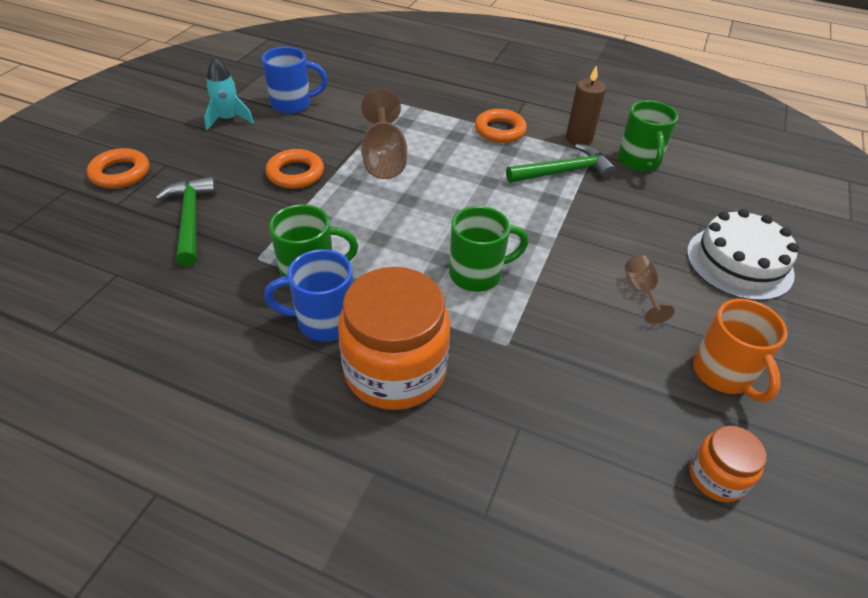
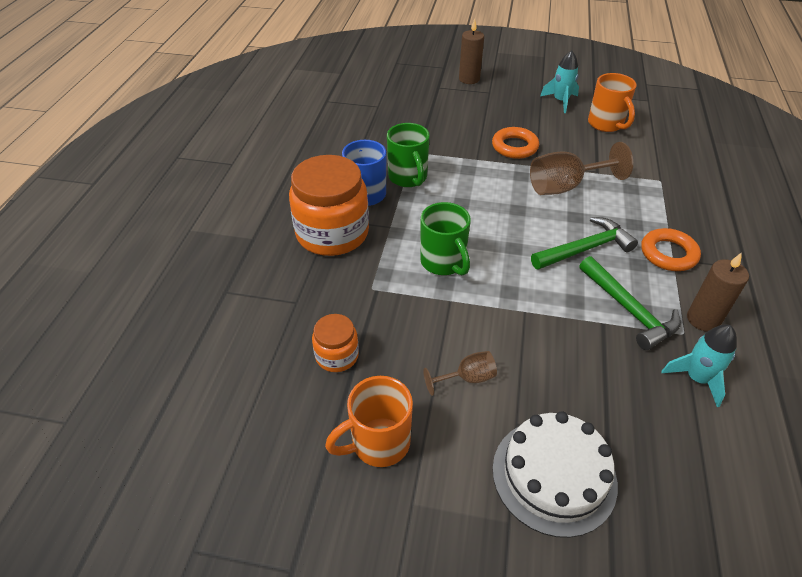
camera: 80 degrees right, 0 degrees up
orange ring [87,148,149,189] -> brown candle [459,19,484,84]
green hammer [155,177,217,266] -> green hammer moved to [531,217,638,270]
blue mug [262,47,328,114] -> orange mug [588,73,637,132]
green mug [618,100,678,172] -> turquoise rocket [661,325,737,407]
orange jar [689,426,767,502] -> orange jar moved to [312,314,359,372]

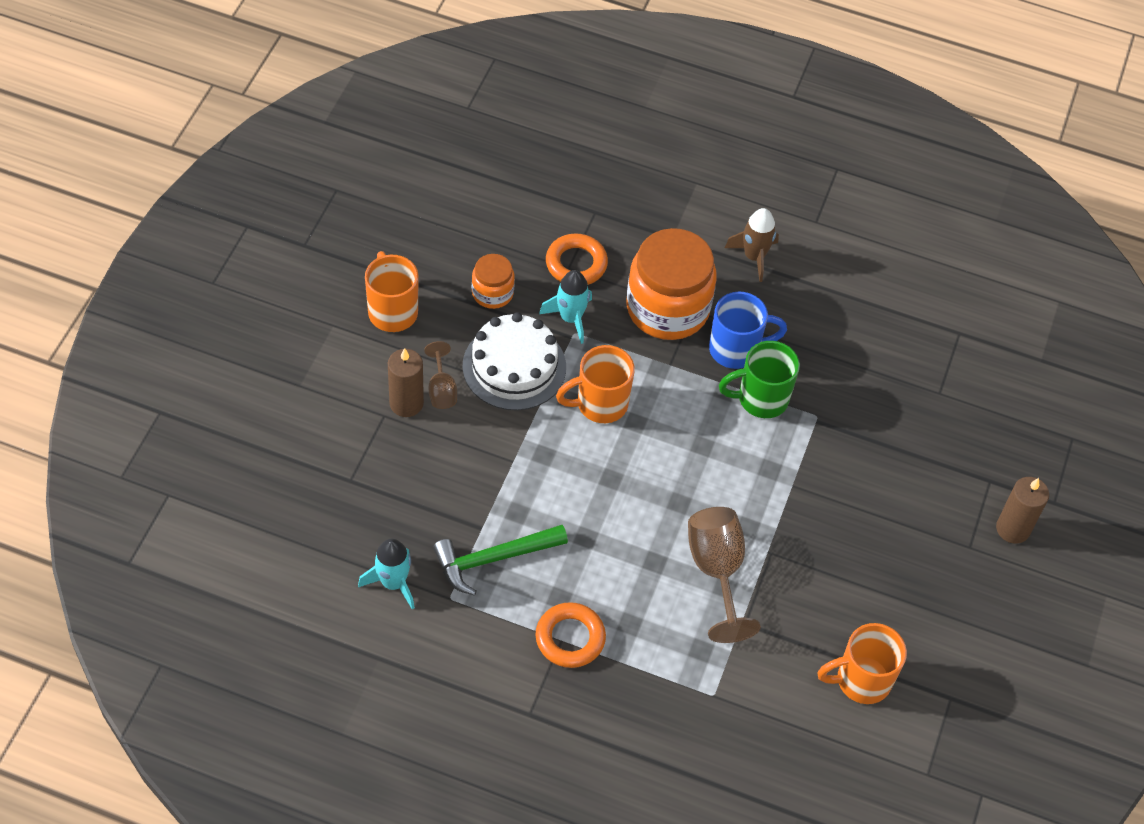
camera: 95 degrees right, 10 degrees up
green mug [420,202,471,275] -> orange mug [556,345,635,423]
orange ring [492,127,539,159] -> orange ring moved to [546,234,608,285]
white cake [493,411,618,538] -> white cake moved to [462,312,566,410]
green hammer [531,217,638,270] -> none
turquoise rocket [540,50,579,113] -> turquoise rocket moved to [539,270,592,344]
brown candle [687,252,749,332] -> brown candle moved to [388,348,424,417]
none -> brown rocket [725,208,779,282]

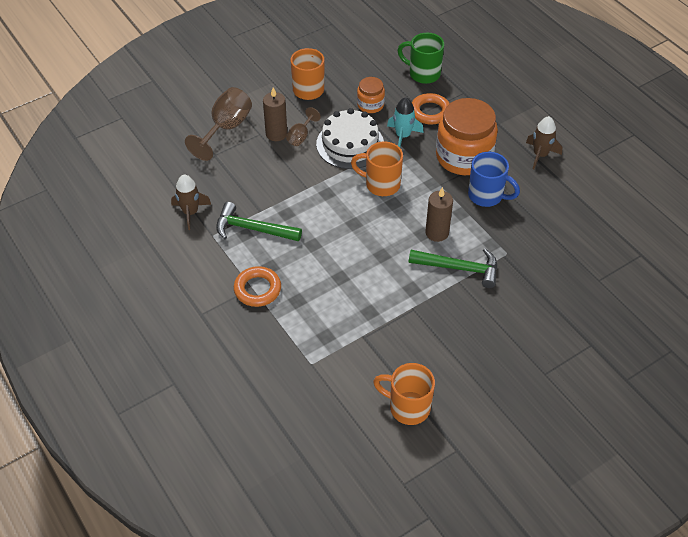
camera: 40 degrees right, 5 degrees down
turquoise rocket [358,539,415,609] -> brown rocket [171,174,211,230]
brown goblet [688,507,761,643] -> brown goblet moved to [185,87,252,161]
green mug [719,341,800,418] -> green mug moved to [397,33,444,84]
brown candle [996,477,1049,544] -> brown candle moved to [425,187,453,242]
none -> green hammer [409,248,497,288]

